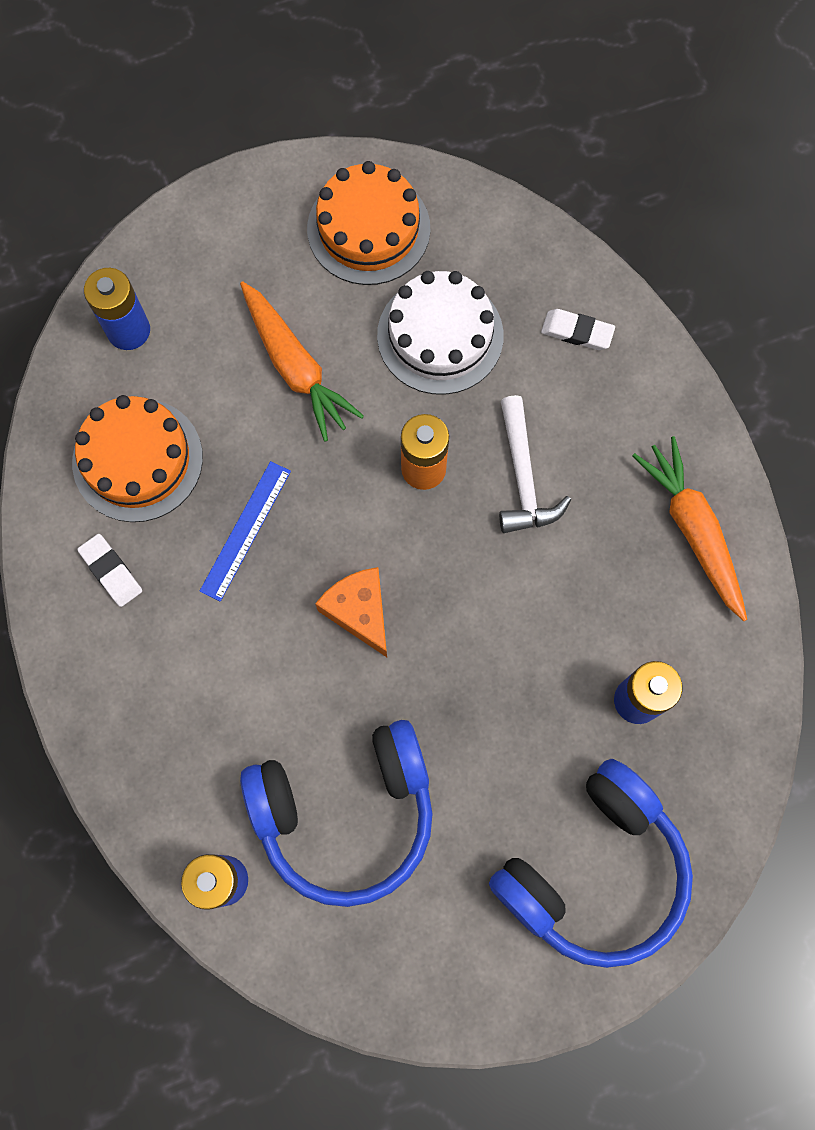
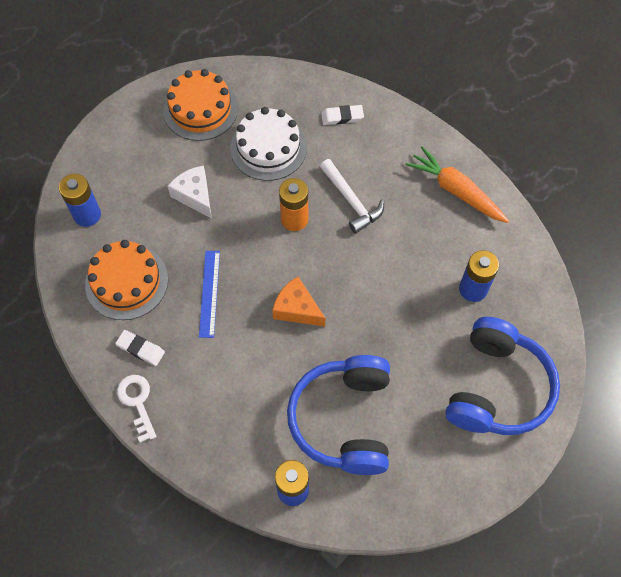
camera: 25 degrees left, 10 degrees down
orange carrot [240,281,364,442] -> white cheese [167,165,212,219]
blue headphones [240,720,433,907] -> blue headphones turned 135 degrees clockwise [287,355,390,475]
none -> white key [117,375,156,443]

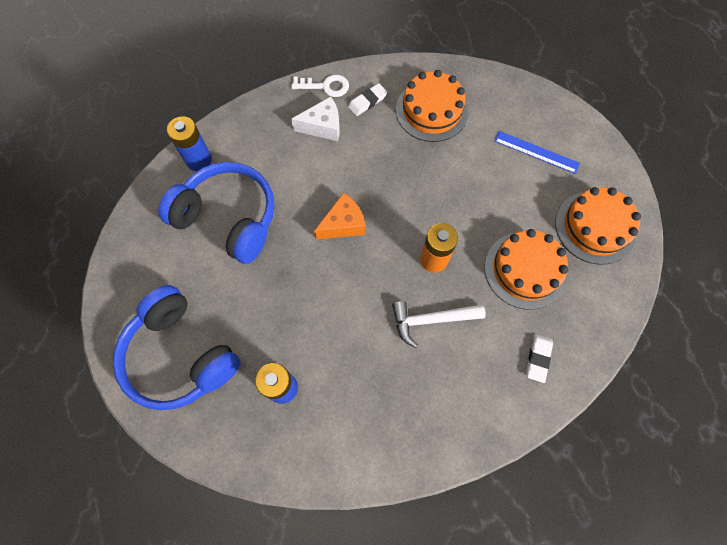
camera: 115 degrees right, 5 degrees up
blue battery [59,174,101,227] -> none
white cheese [167,165,212,219] -> white cheese moved to [291,97,340,141]
blue ruler [199,251,220,338] -> blue ruler moved to [494,131,580,174]
white cake [230,107,307,181] -> orange cake [485,229,568,310]
orange carrot [405,146,509,223] -> none

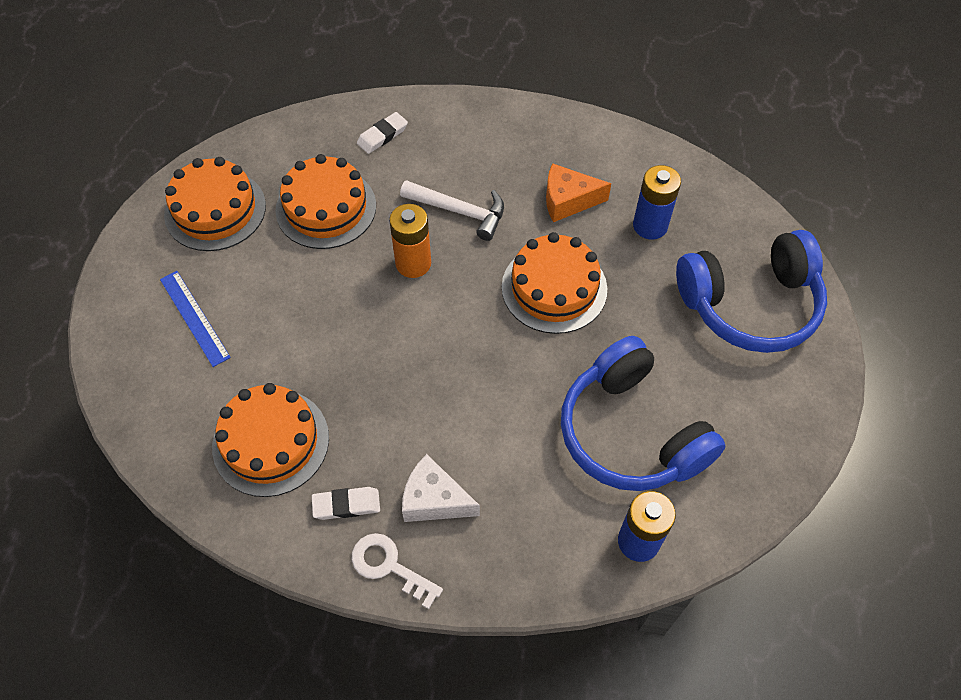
camera: 150 degrees left, 10 degrees down
blue headphones [113,285,241,410] -> blue headphones turned 90 degrees clockwise [676,230,827,353]
orange cheese [314,193,366,239] -> orange cheese moved to [546,163,611,222]
none -> orange cake [502,232,607,334]

